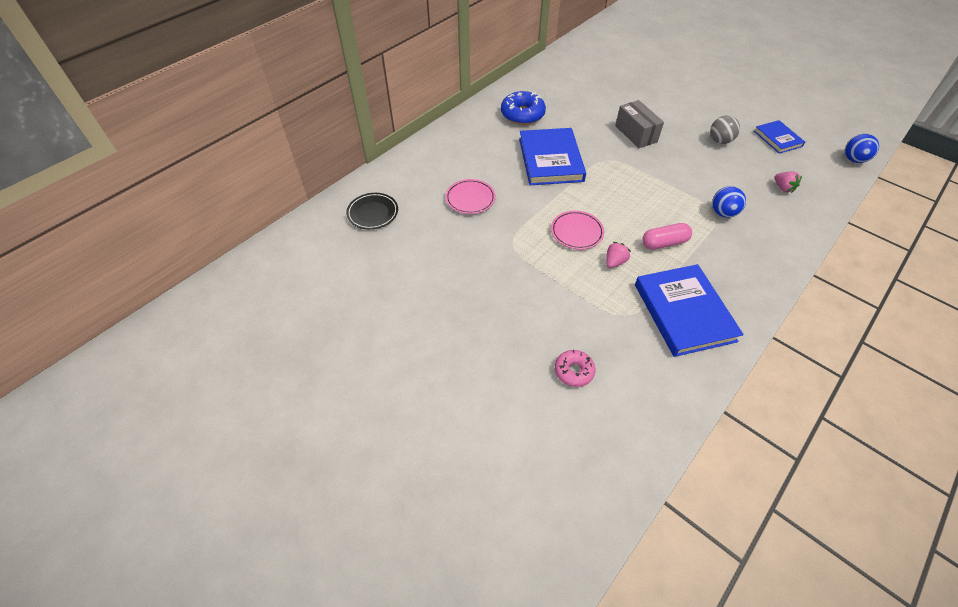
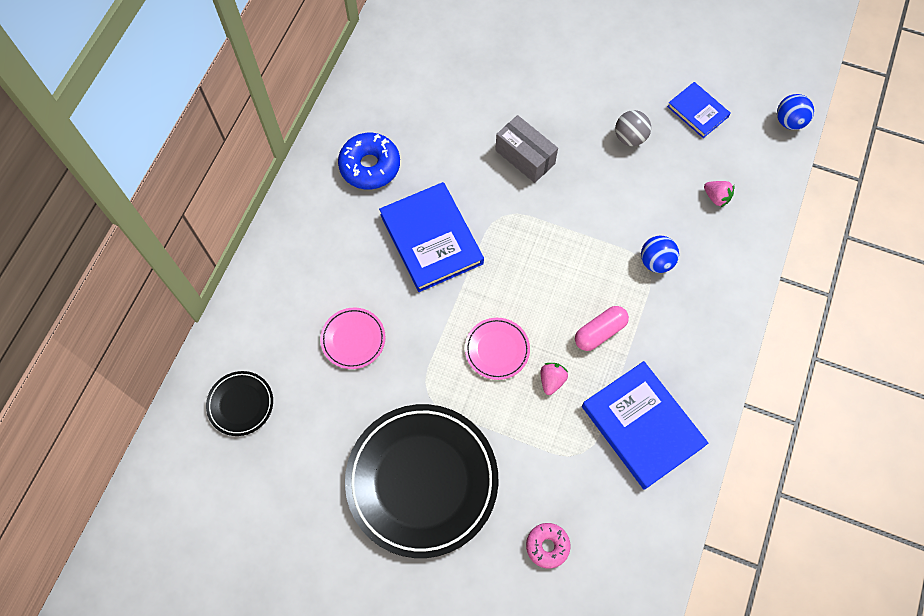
camera: 20 degrees left, 15 degrees up
none -> black plate [345,404,498,558]

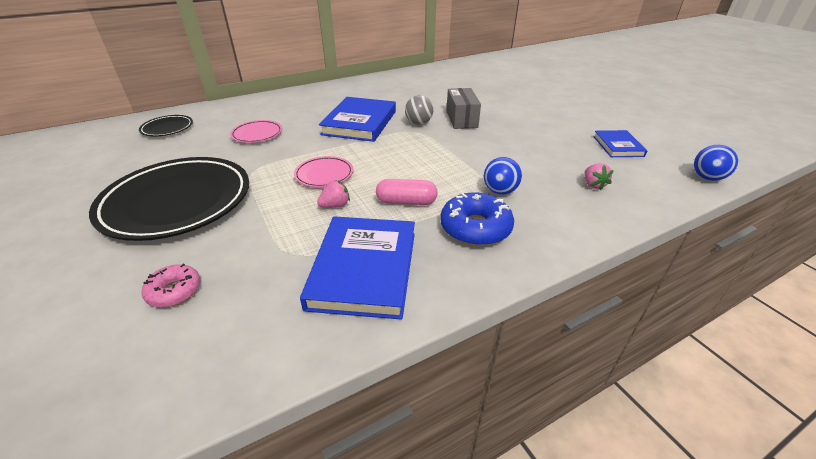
camera: 40 degrees right, 30 degrees down
blue donut [338,133,400,189] -> blue donut moved to [440,193,514,246]
grey ball [615,110,651,146] -> grey ball moved to [405,95,433,125]

